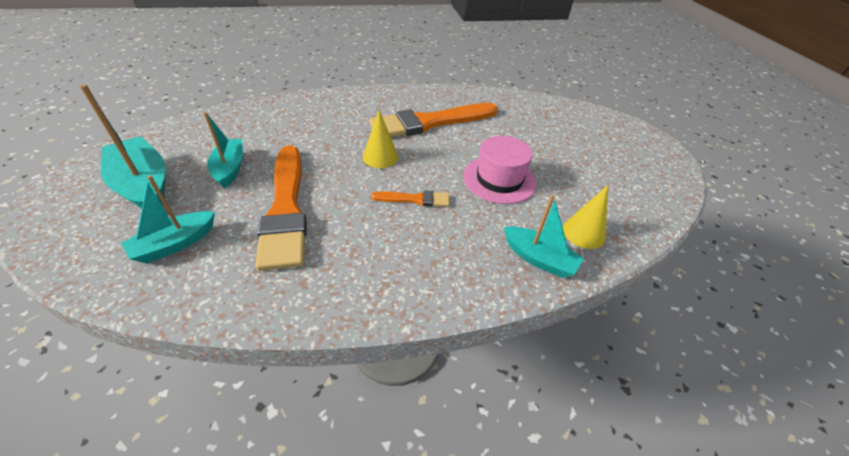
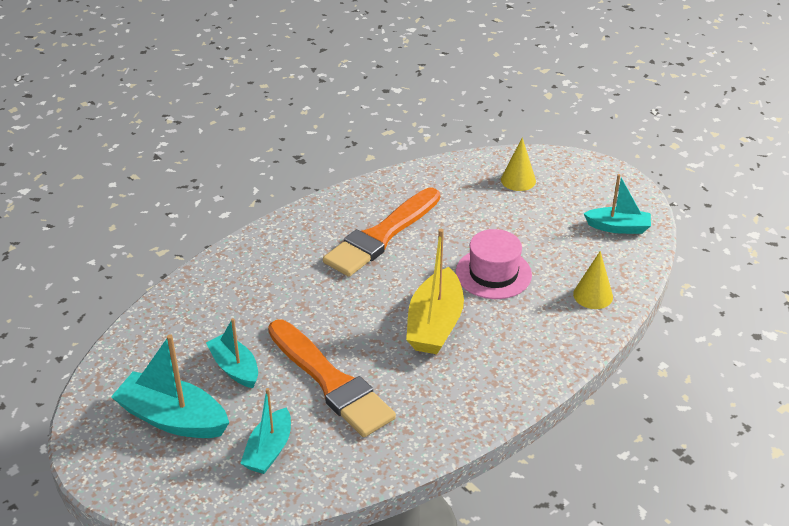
camera: 25 degrees left, 5 degrees down
yellow cone [363,110,398,168] -> yellow cone moved to [501,137,536,191]
orange brush [371,190,449,207] -> yellow boat [406,229,464,354]
turquoise boat [504,194,584,278] -> turquoise boat moved to [584,174,651,234]

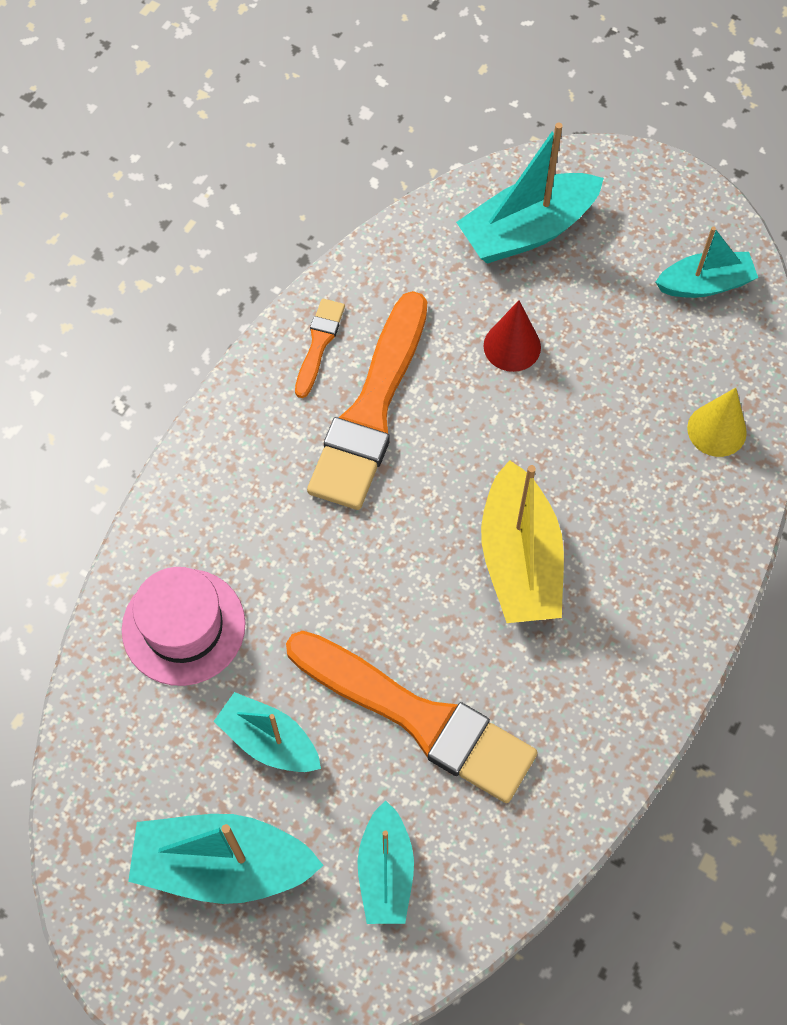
camera: 20 degrees left, 25 degrees up
pink hat [456,229,532,299] -> pink hat moved to [122,567,246,686]
yellow cone [501,137,536,191] -> turquoise boat [456,123,604,264]
none -> orange brush [295,299,345,398]
none -> red cone [483,300,541,372]

